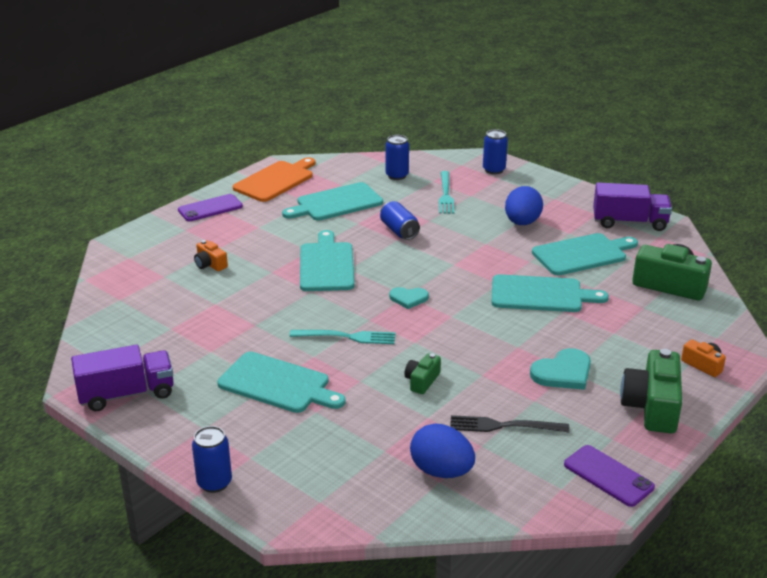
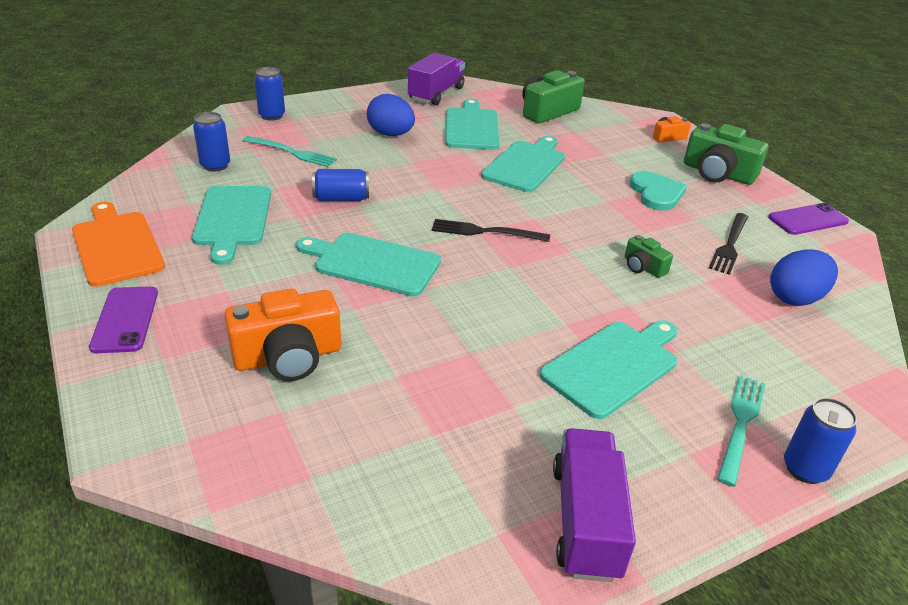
camera: 70 degrees left, 5 degrees up
orange camera [194,240,228,271] -> orange camera [224,288,341,381], size x1.94
turquoise fork [289,330,396,344] -> turquoise fork moved to [717,375,765,487]
turquoise heart [389,287,429,309] -> black fork [432,219,550,242]

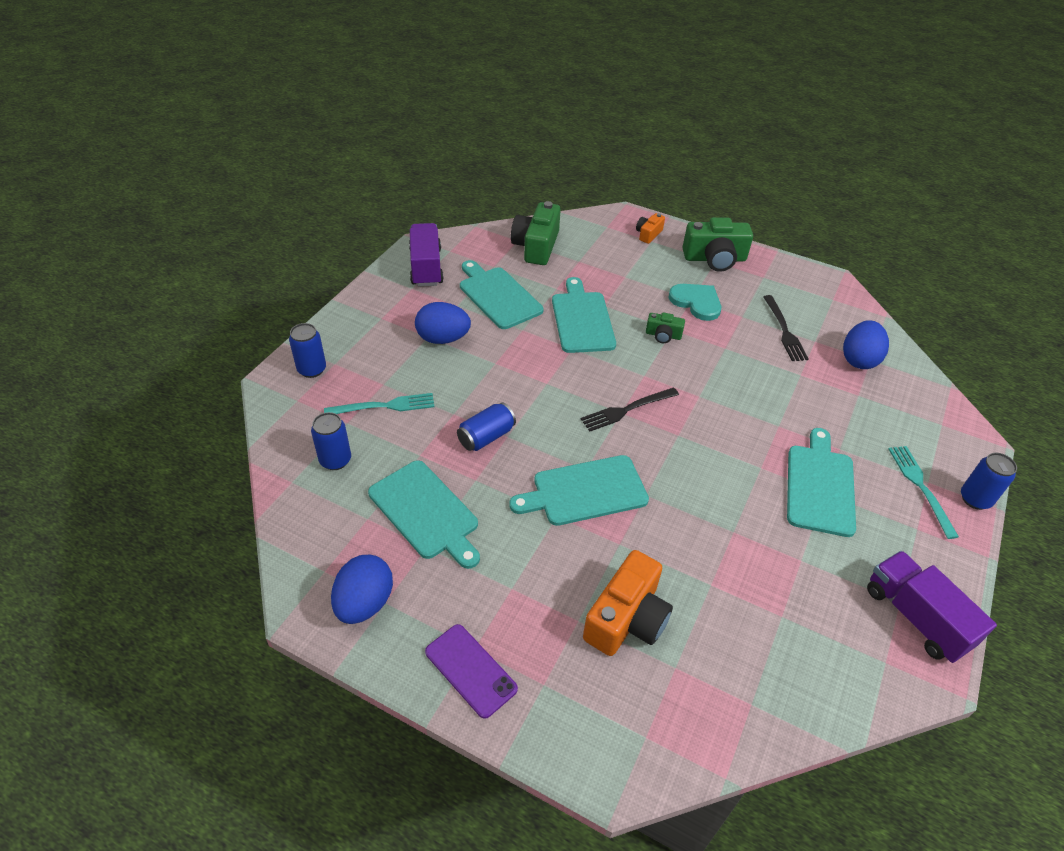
camera: 35 degrees left, 10 degrees up
orange cutting board [72,202,165,287] -> blue egg [331,555,393,624]
green camera [625,235,673,278] -> green camera moved to [646,312,685,343]
purple phone [768,203,849,235] -> none

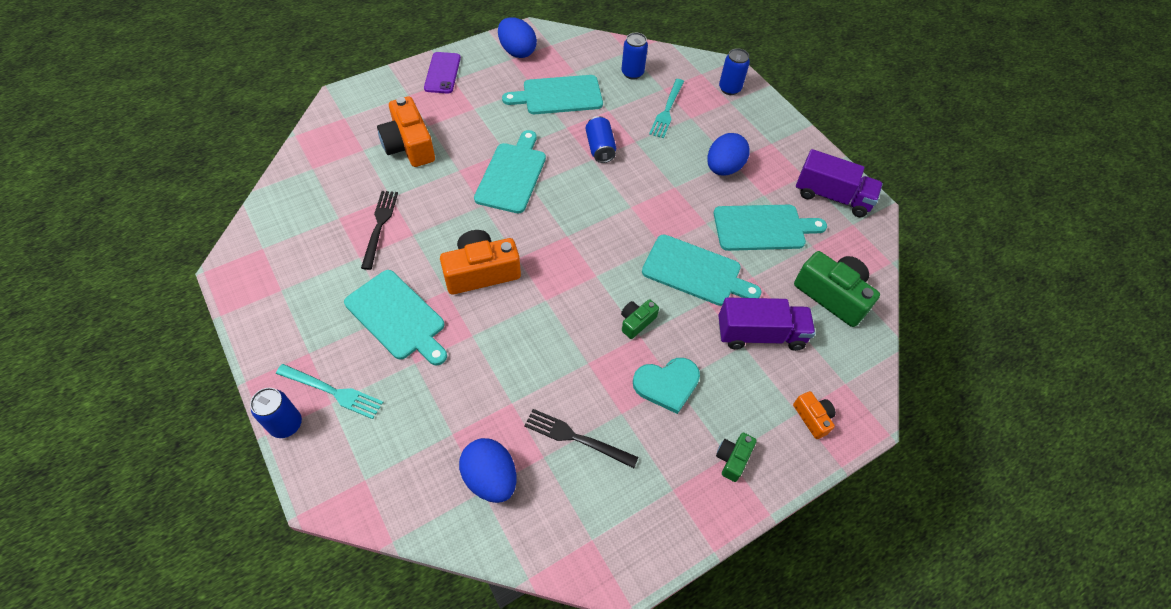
camera: 120 degrees right, 10 degrees up
purple phone [425,624,518,719] -> purple phone turned 75 degrees counterclockwise [424,52,461,93]
black fork [581,388,679,431] -> black fork moved to [361,191,398,270]
green camera [682,217,753,272] -> green camera [716,433,757,482], size x0.52
purple truck [867,551,997,663] -> purple truck moved to [718,297,815,351]
none -> orange camera [440,230,521,295]

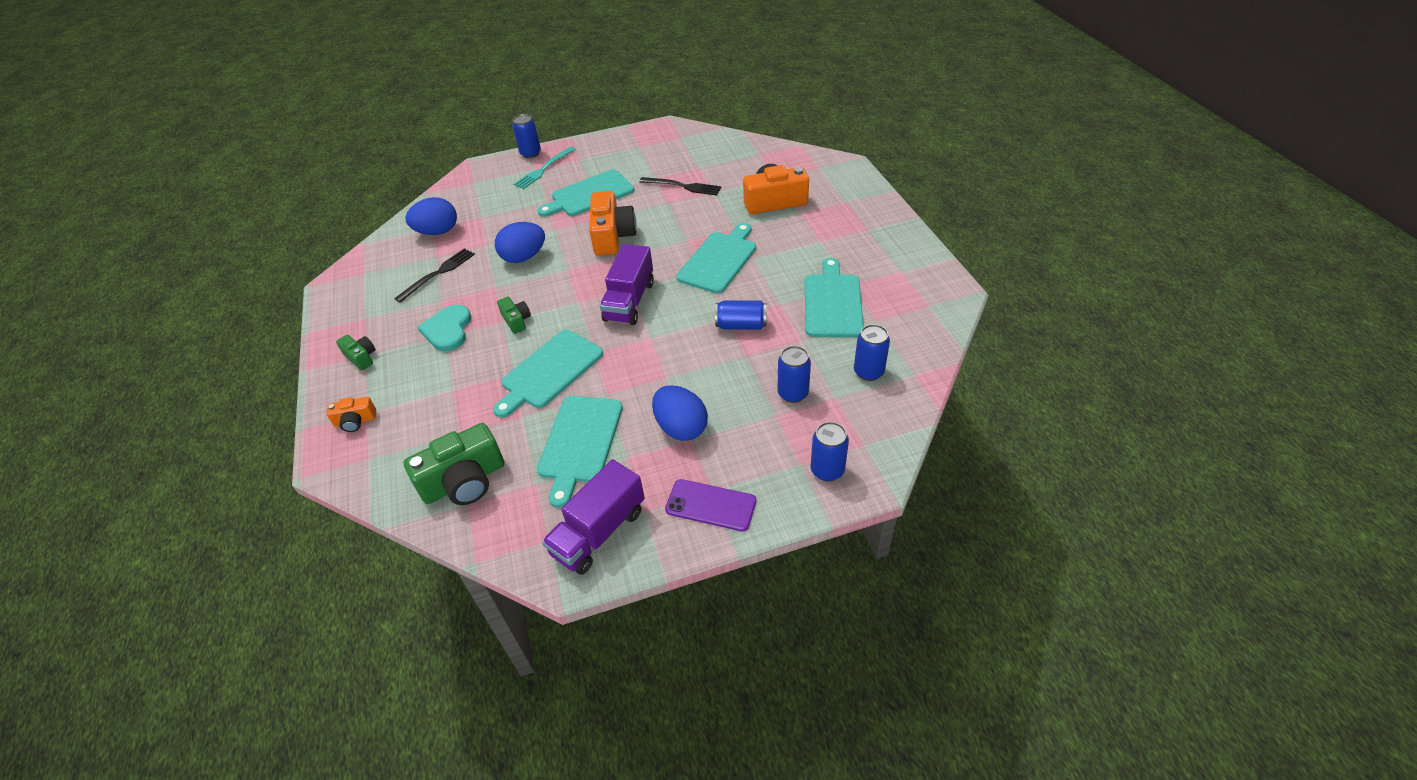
camera: 110 degrees right, 10 degrees down
purple phone [424,52,461,93] -> purple phone moved to [665,479,756,531]
turquoise cutting board [474,130,546,213] -> turquoise cutting board turned 90 degrees counterclockwise [676,223,756,294]
blue egg [498,17,537,58] -> blue egg moved to [495,222,545,263]
turquoise fork [649,79,684,138] -> blue can [778,346,811,403]
purple truck [718,297,815,351] -> purple truck moved to [600,244,654,325]

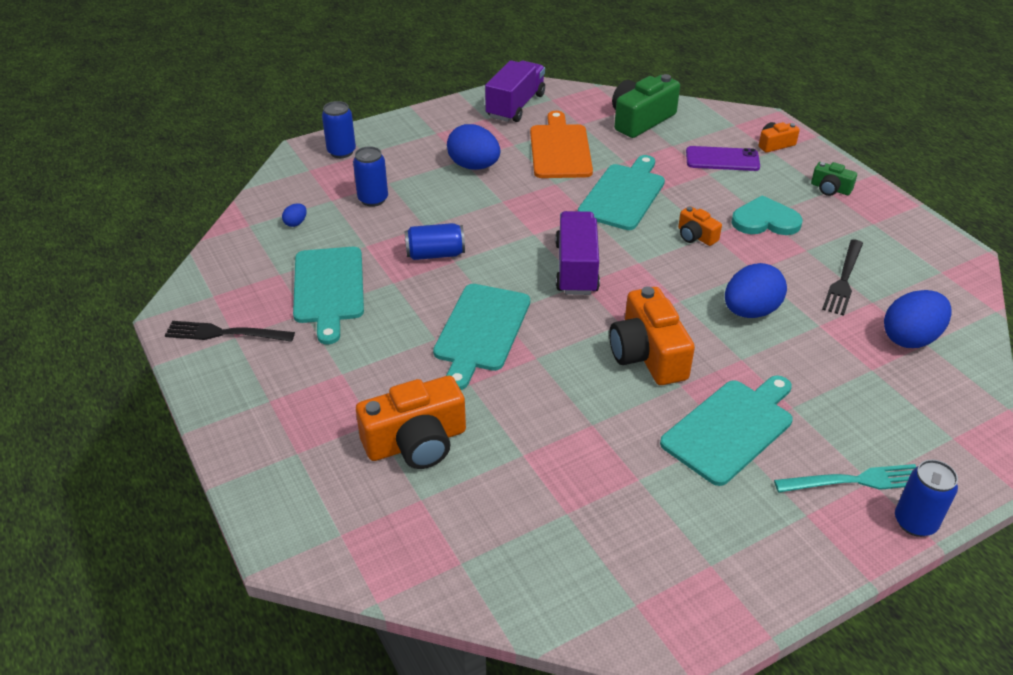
camera: 165 degrees right, 5 degrees down
turquoise heart [418,305,471,351] -> turquoise heart turned 75 degrees counterclockwise [731,195,802,235]
green camera [497,297,531,334] -> orange camera [678,206,722,246]
turquoise fork [513,147,576,189] -> turquoise fork turned 60 degrees clockwise [774,464,916,493]
turquoise cutting board [537,396,623,508] -> orange cutting board [530,111,593,178]
black fork [639,177,721,195] -> black fork moved to [165,321,295,342]
purple phone [665,479,756,531] -> purple phone moved to [686,146,760,171]
blue can [854,324,890,381] -> blue egg [282,203,307,227]

